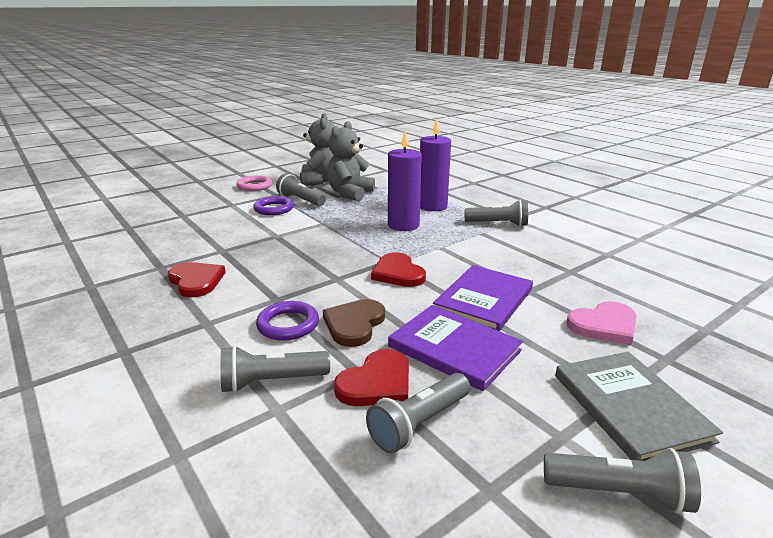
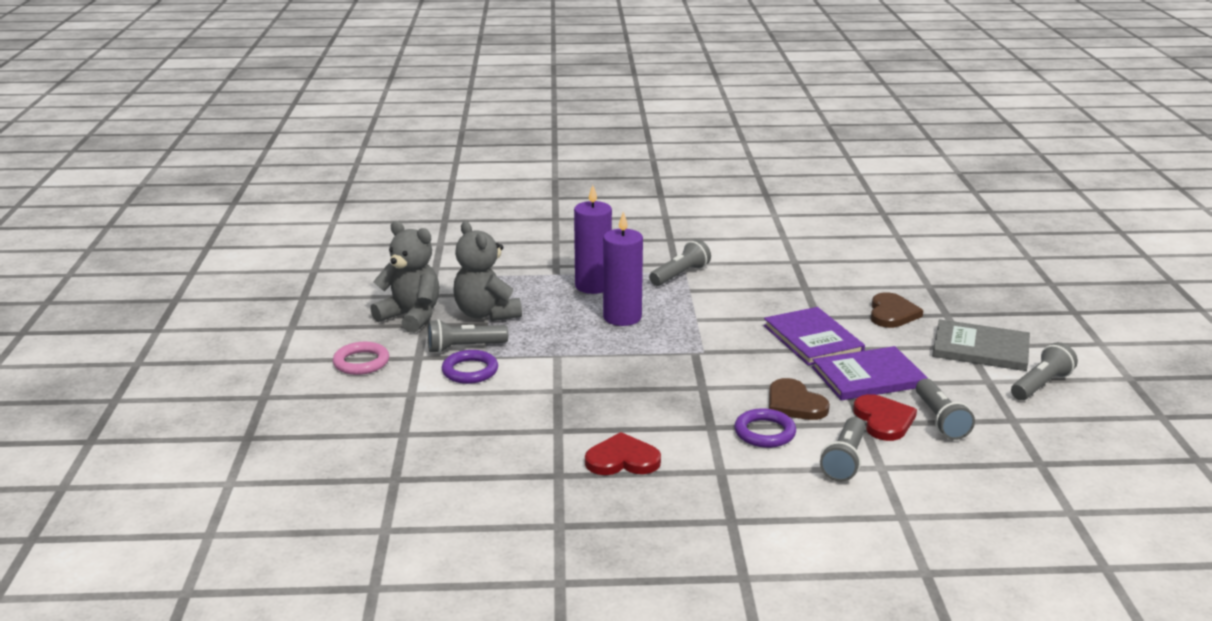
camera: 55 degrees left, 0 degrees up
red heart [371,252,426,287] -> none
pink heart [566,301,637,345] -> brown heart [871,292,923,328]

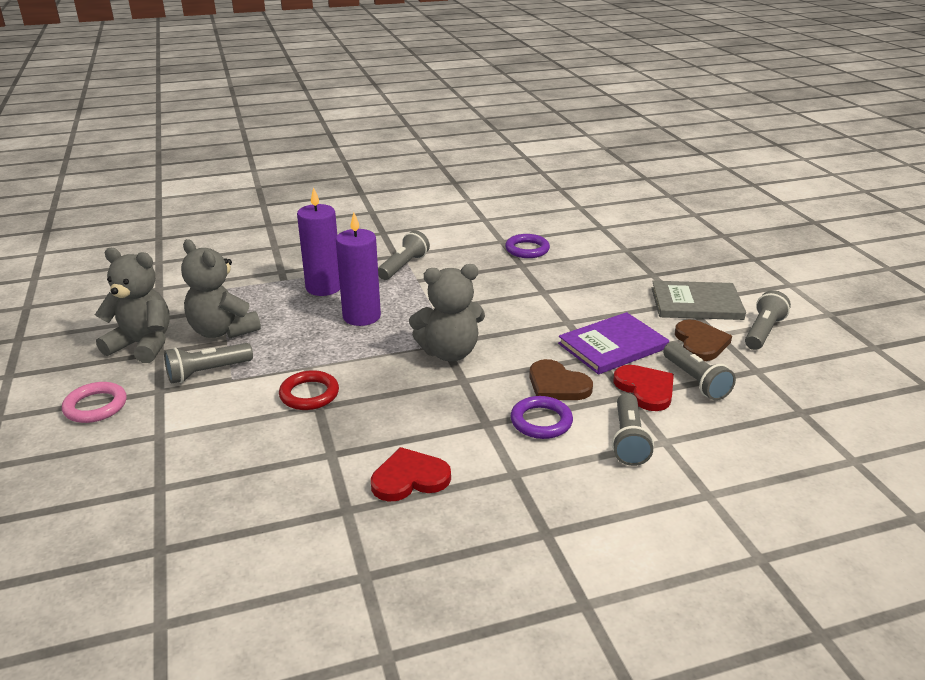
camera: 15 degrees left, 5 degrees up
purple ring [442,350,498,384] -> purple ring moved to [505,234,550,258]
purple book [764,307,865,366] -> none
brown heart [871,292,923,328] -> brown heart moved to [675,320,732,361]
none -> red ring [279,370,339,410]
none -> grey teddy bear [409,264,485,361]

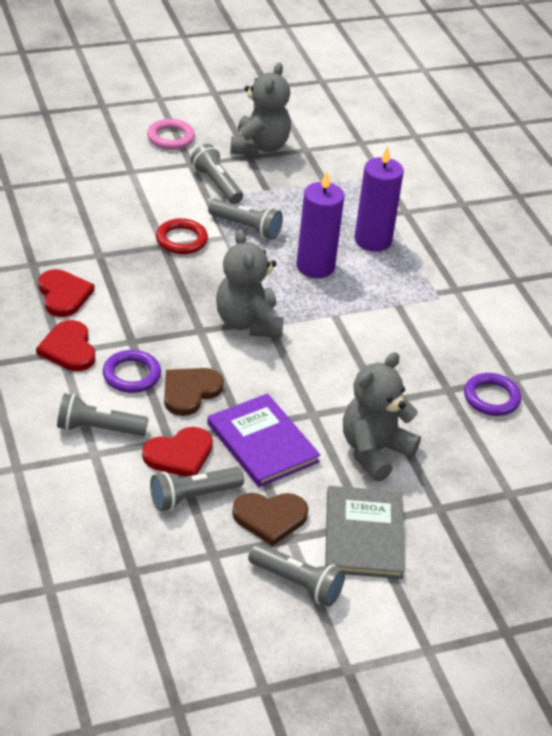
camera: 85 degrees right, 10 degrees up
grey teddy bear [181,239,261,338] -> grey teddy bear moved to [343,352,421,481]
grey flashlight [378,230,430,280] -> grey flashlight moved to [208,199,283,240]
none -> red heart [36,320,95,371]

